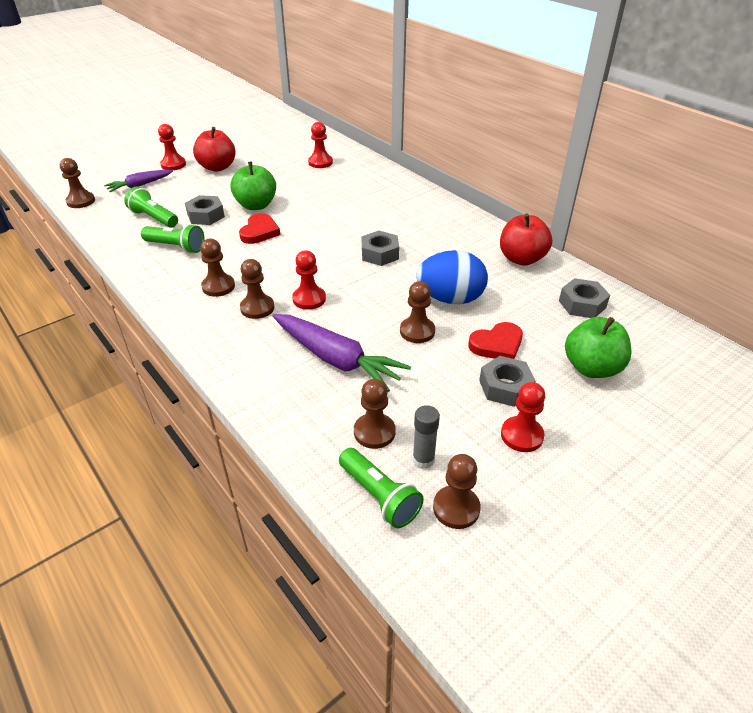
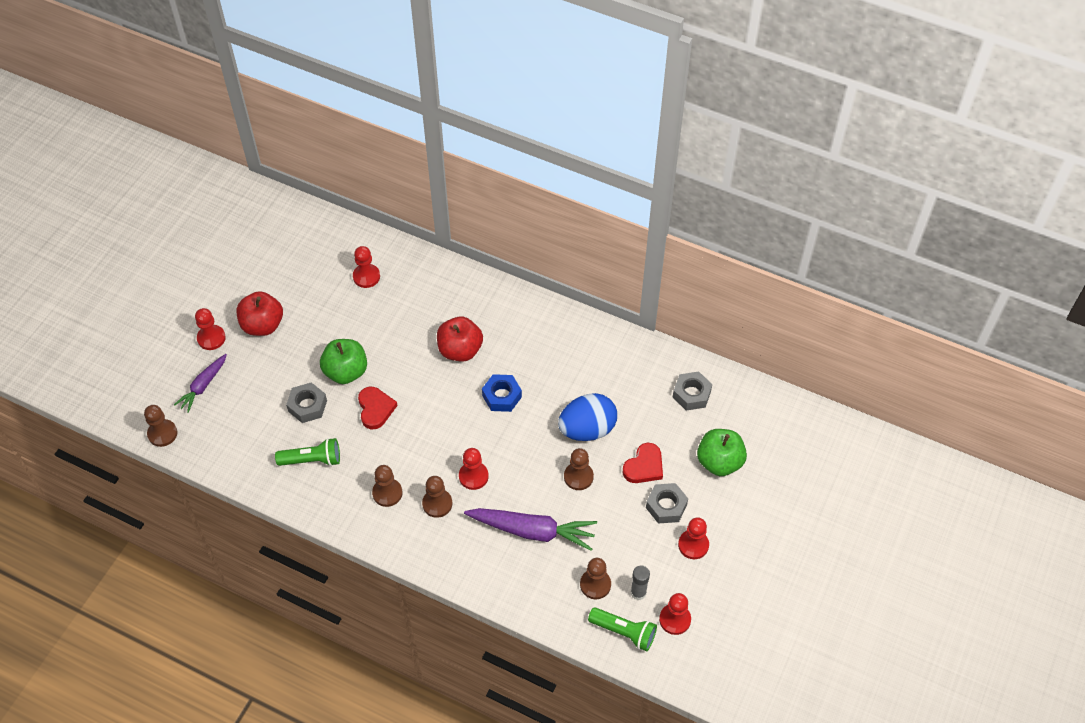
camera: 25 degrees left, 15 degrees up
green flashlight [124,187,178,228] -> none
grey nut [362,231,399,266] -> blue nut [482,374,522,412]
brown pawn [433,454,481,529] -> red pawn [659,593,691,635]
red apple [500,213,552,266] -> red apple moved to [437,317,483,362]

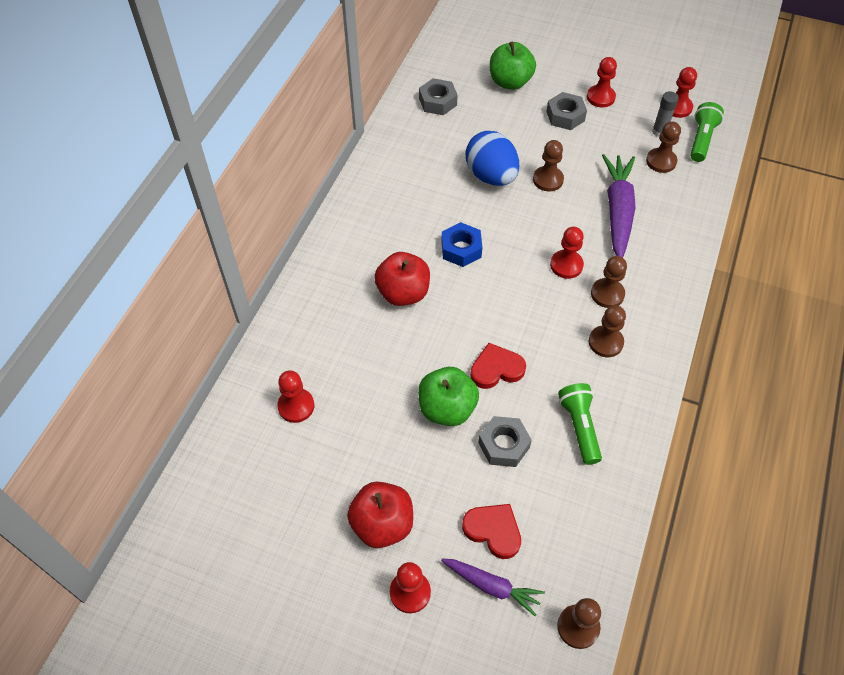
camera: 95 degrees left, 0 degrees up
red heart [623,443,663,483] -> red heart moved to [462,504,521,559]

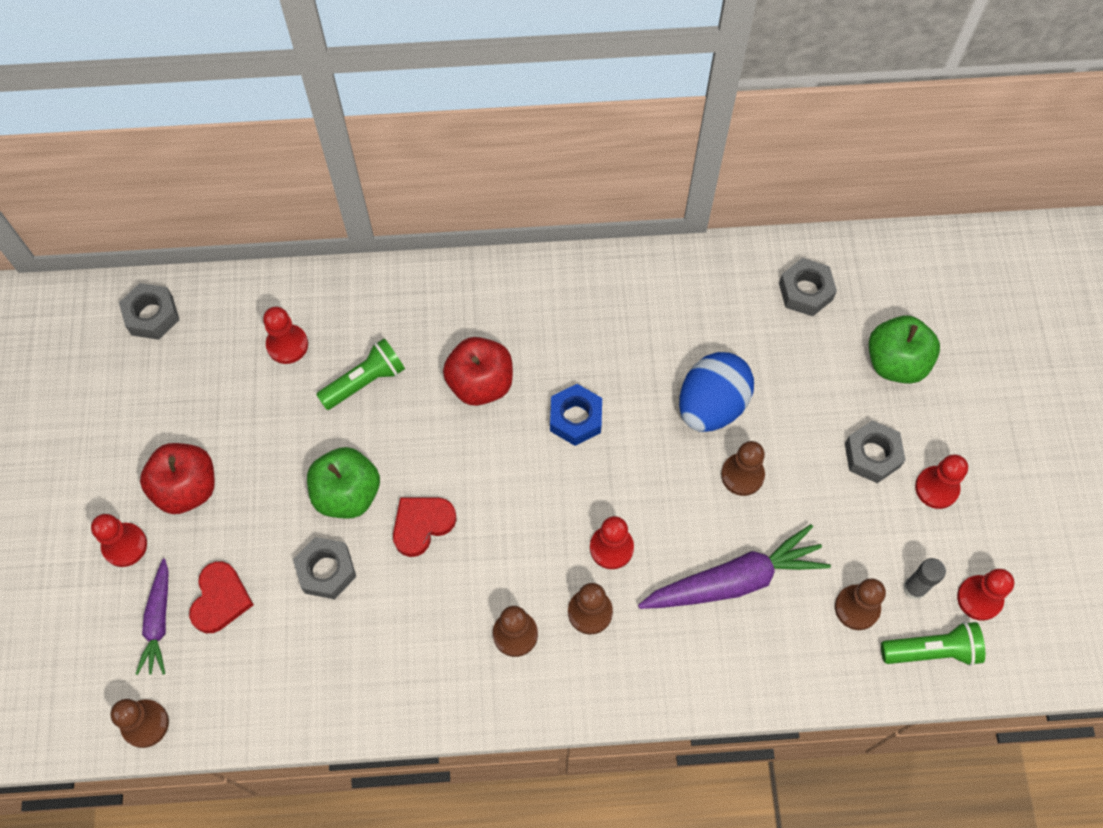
camera: 65 degrees right, 10 degrees up
red heart [470,343,526,389] -> red heart turned 90 degrees counterclockwise [393,498,457,557]
green flashlight [558,383,602,465] -> green flashlight moved to [316,338,405,410]
none -> grey nut [119,283,179,340]

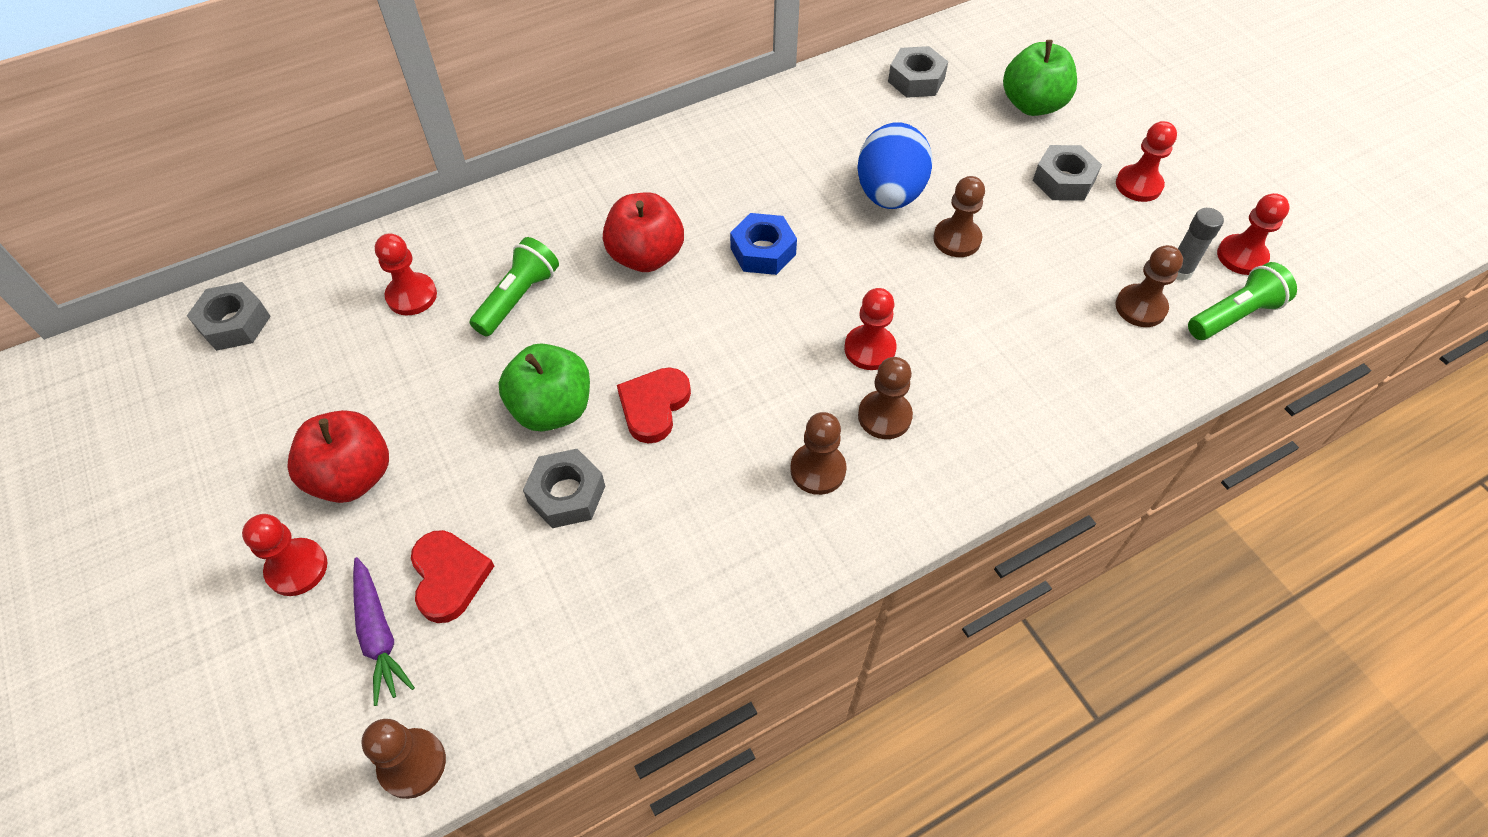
camera: 25 degrees left, 10 degrees down
purple carrot [638,524,831,609] -> none

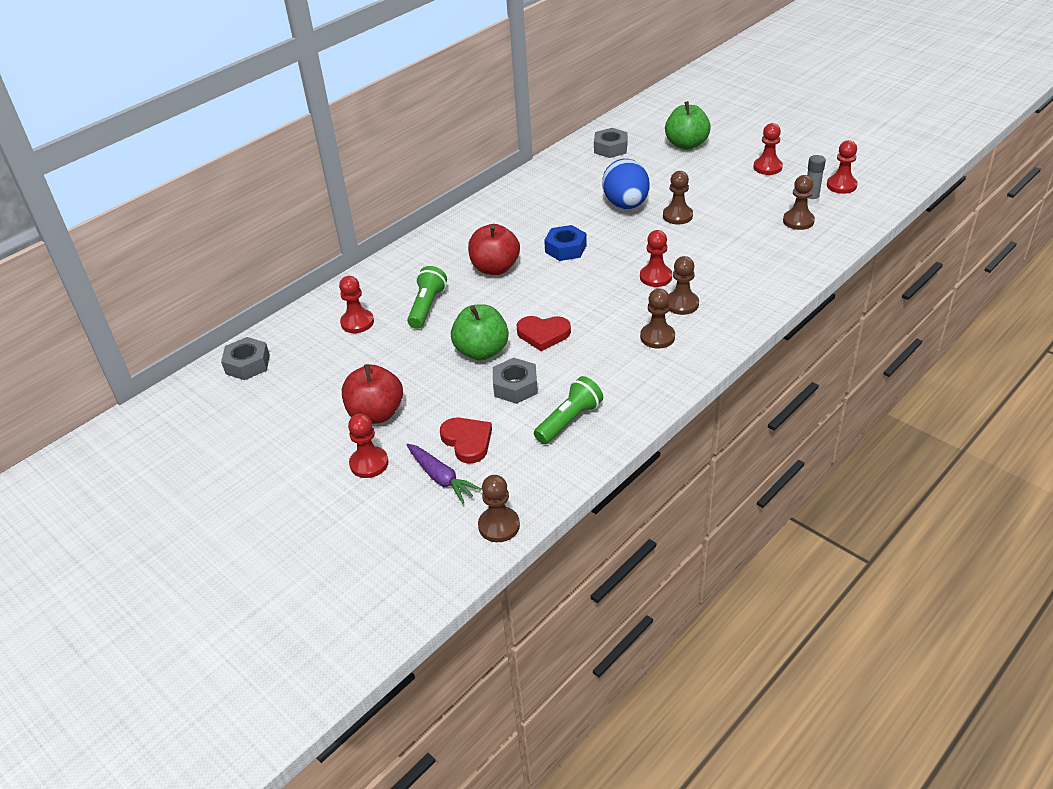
camera: 15 degrees left, 15 degrees down
red heart [617,367,691,444] -> red heart turned 90 degrees counterclockwise [517,316,571,351]
grey nut [1033,145,1102,201] -> none
green flashlight [1188,262,1297,340] -> green flashlight moved to [534,376,603,444]

